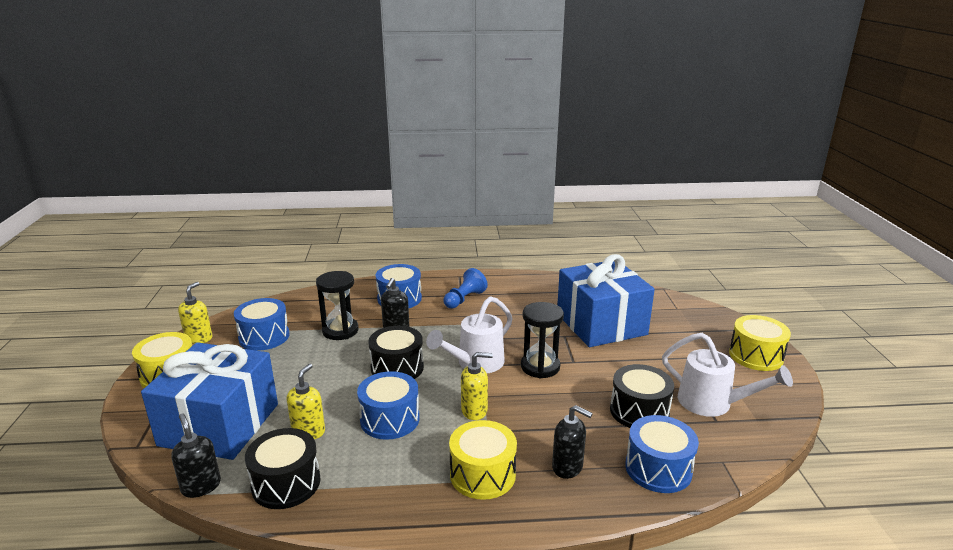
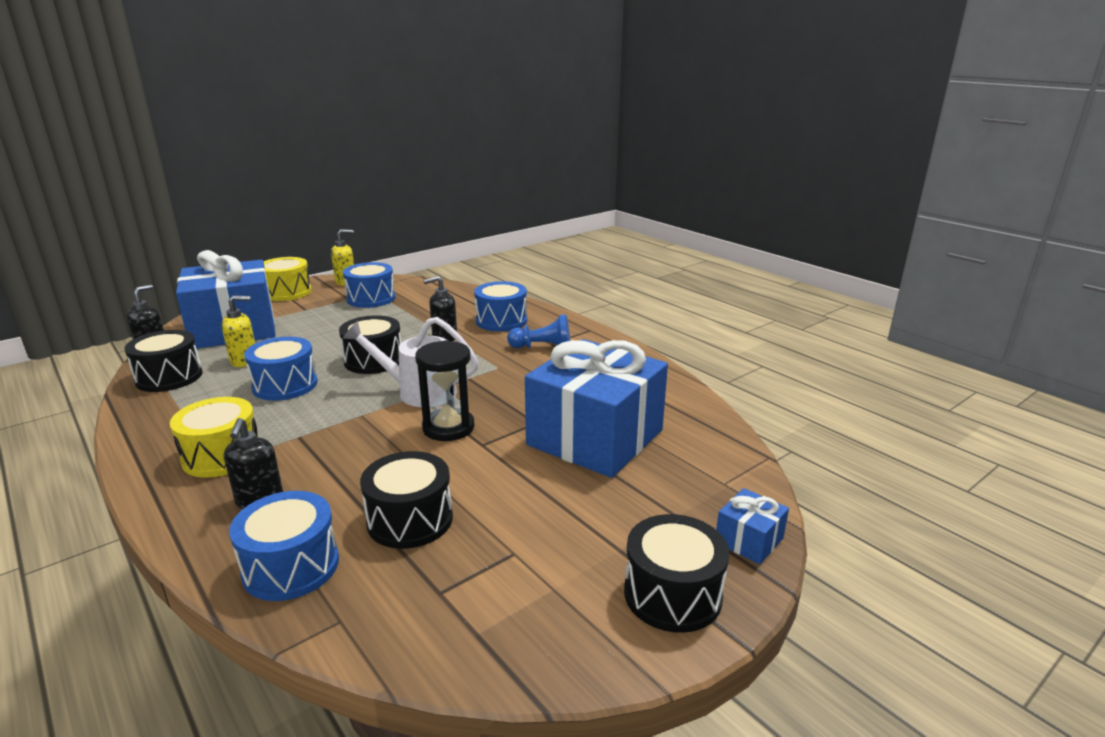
camera: 55 degrees right, 0 degrees up
black hourglass [316,271,359,340] -> none
yellow soap dispenser [461,352,493,420] -> none
white watering can [662,333,793,417] -> none
yellow drum [729,315,791,371] -> black drum [624,514,729,633]
none -> blue gift [716,488,789,565]

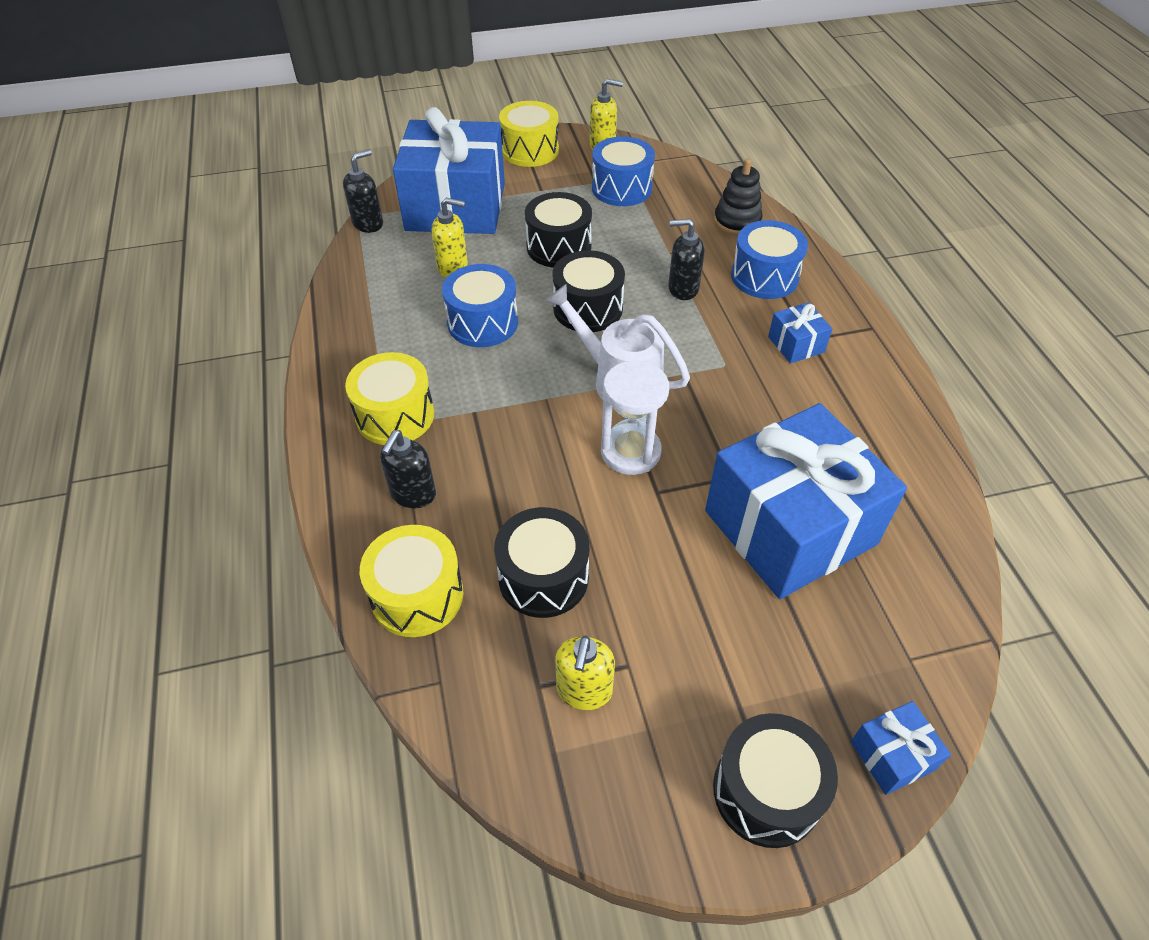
camera: 25 degrees right, 25 degrees up
black drum [124,330,203,392] -> black drum moved to [525,192,592,268]
blue drum [229,491,339,601] -> yellow drum [360,525,463,637]
black hourglass [415,340,474,441] -> white hourglass [601,361,669,475]
blue pawn [507,314,570,348] -> blue gift [768,302,832,363]
none -> yellow soap dispenser [555,635,615,710]
none -> black stacking toy [714,159,763,236]

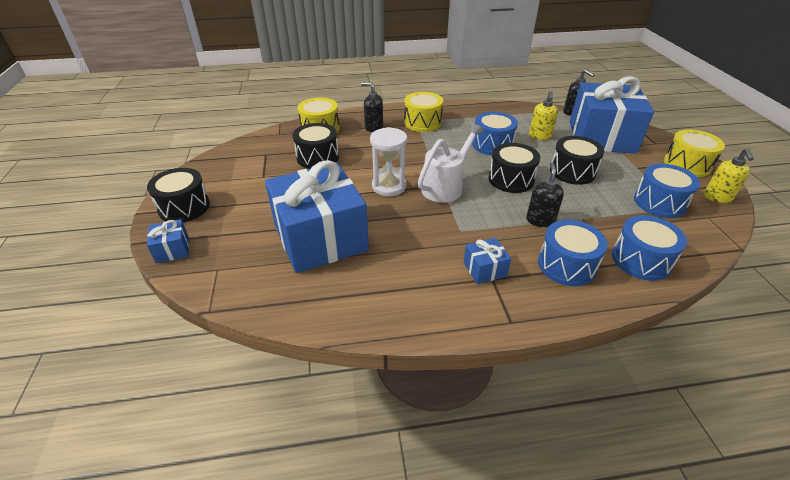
camera: 95 degrees right, 10 degrees down
yellow soap dispenser [555,635,615,710] -> none
black stacking toy [714,159,763,236] -> blue drum [612,215,687,281]

